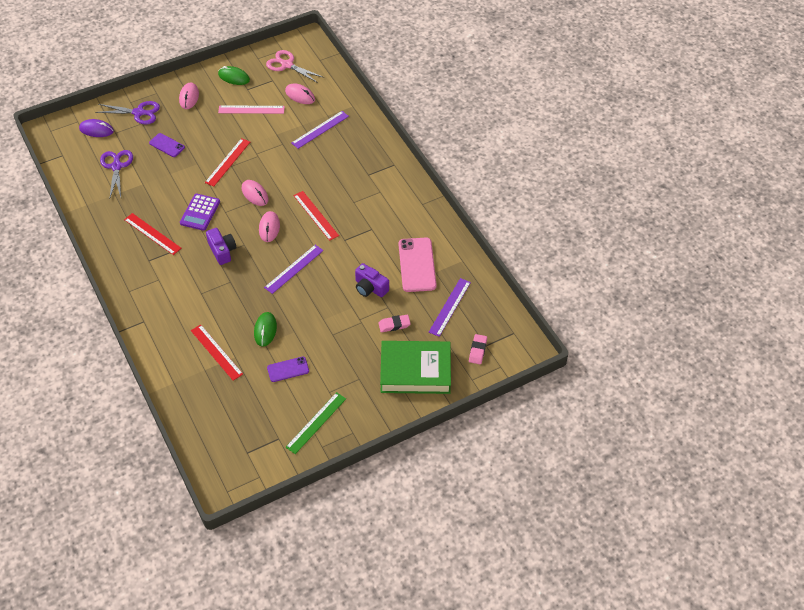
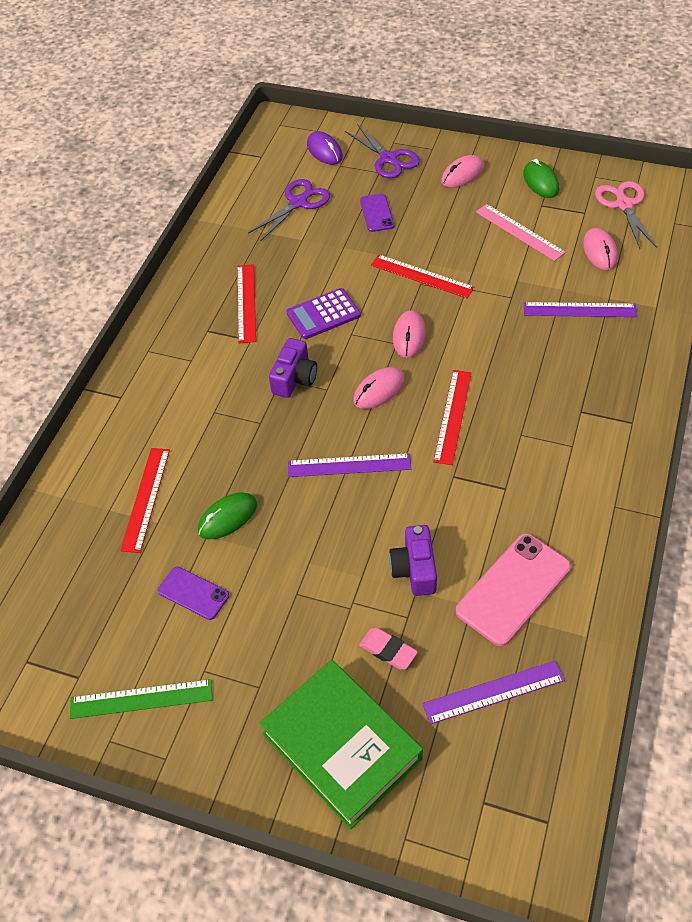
camera: 50 degrees right, 0 degrees up
red ruler [205,138,250,187] -> red ruler turned 45 degrees clockwise [371,254,474,298]
pink eraser [469,334,487,364] -> none

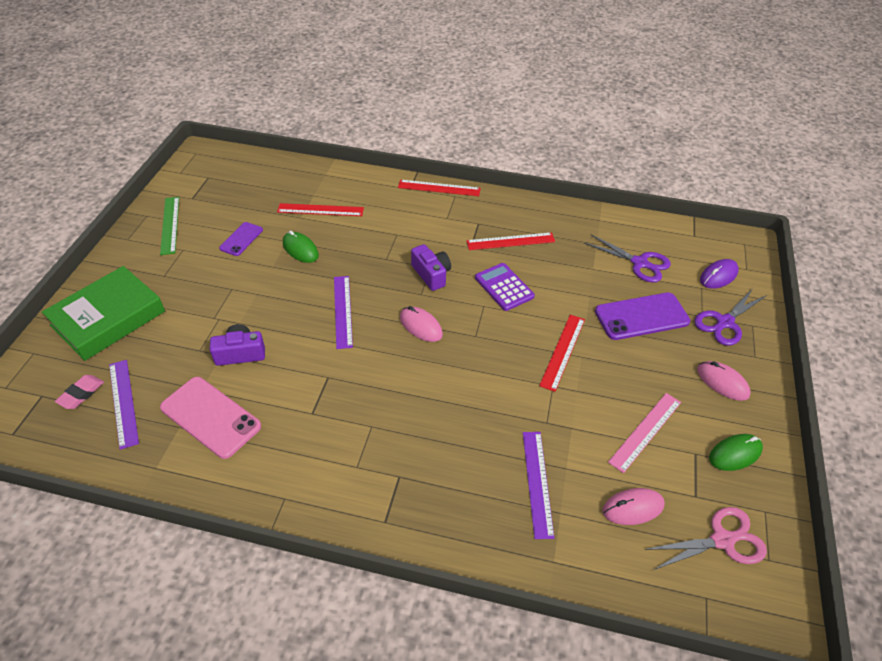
camera: 80 degrees right, 5 degrees down
purple camera [269,338,317,398] -> purple camera turned 135 degrees counterclockwise [411,244,451,291]
pink eraser [359,628,418,670] -> pink eraser moved to [55,375,104,409]
purple phone [360,194,394,232] -> purple phone [595,293,690,340], size x1.76
pink mouse [393,310,426,358] -> none
red ruler [433,370,471,465] -> red ruler moved to [398,180,481,196]

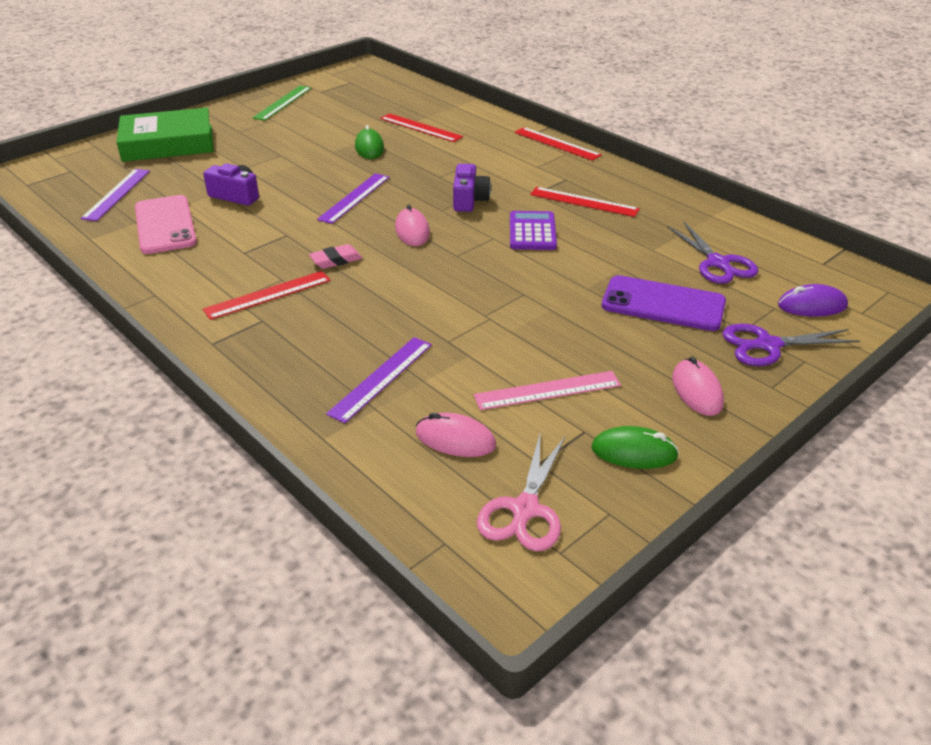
camera: 35 degrees right, 10 degrees down
pink eraser [55,375,104,409] -> pink eraser moved to [309,244,362,269]
purple phone [219,222,263,256] -> none
red ruler [539,315,585,392] -> red ruler moved to [203,271,331,320]
pink scissors [644,507,767,570] -> pink scissors turned 90 degrees clockwise [477,435,566,551]

